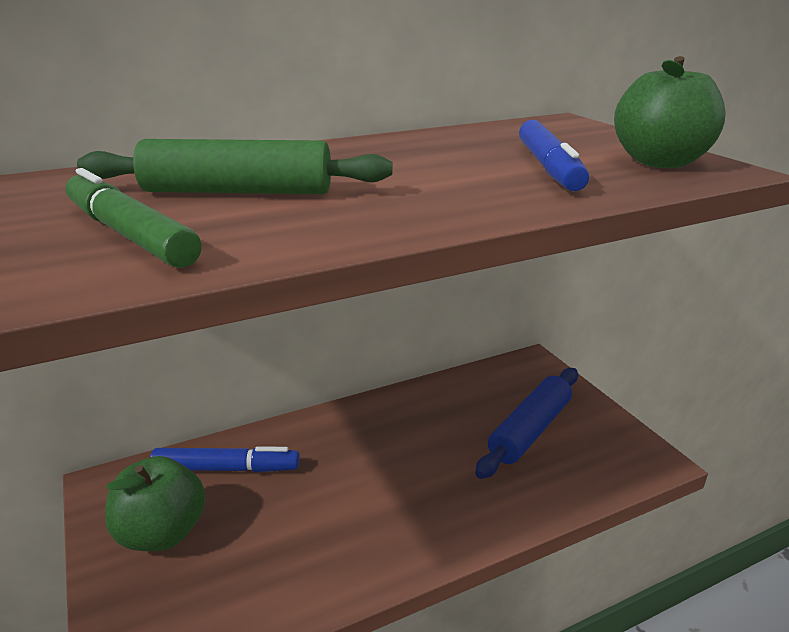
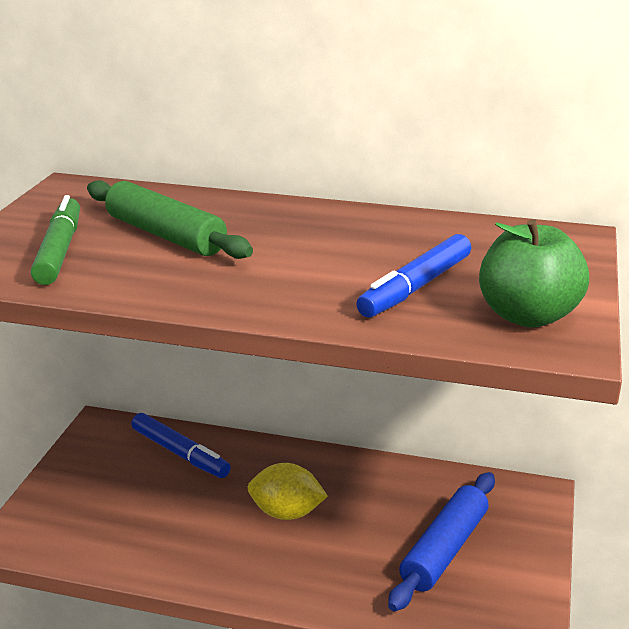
camera: 40 degrees right, 0 degrees up
green apple [105,456,206,551] -> none
blue rolling pin [475,368,578,479] -> blue rolling pin turned 45 degrees counterclockwise [388,472,495,611]
none -> yellow lemon [248,463,328,520]

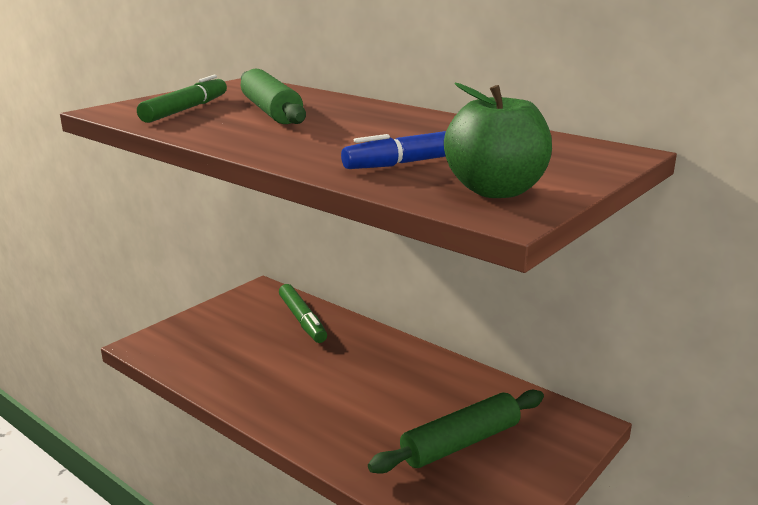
camera: 25 degrees right, 5 degrees down
blue marker [131,413,231,478] -> green marker [279,284,327,343]
yellow lemon [248,463,328,520] -> none
blue rolling pin [388,472,495,611] -> green rolling pin [368,389,544,474]

